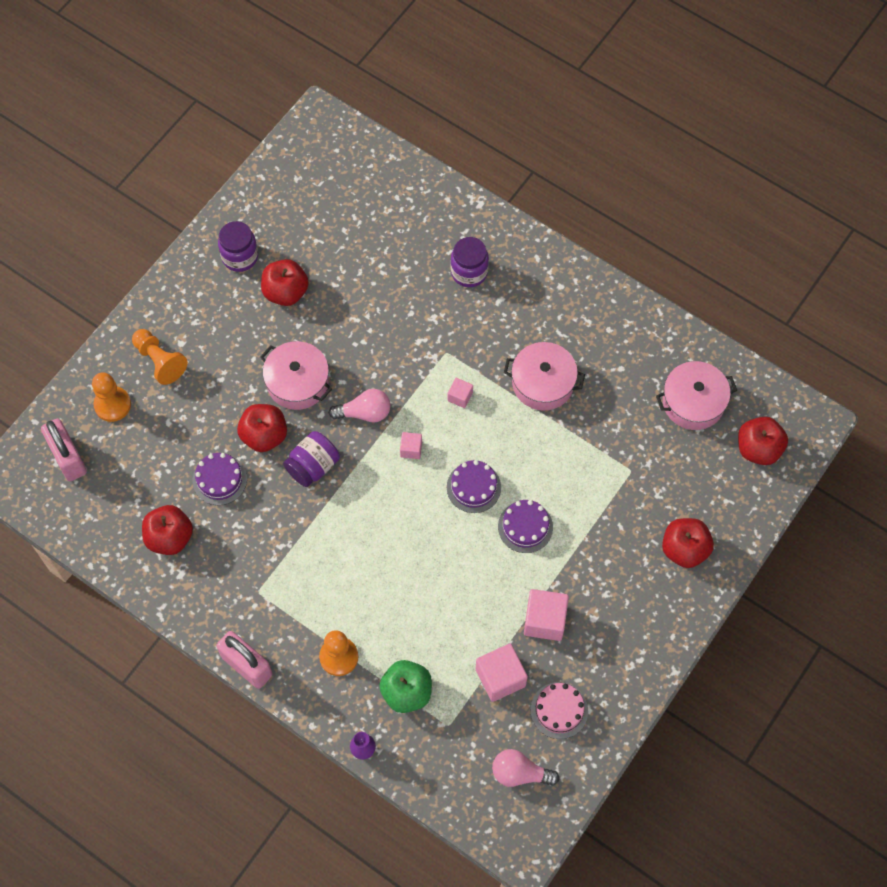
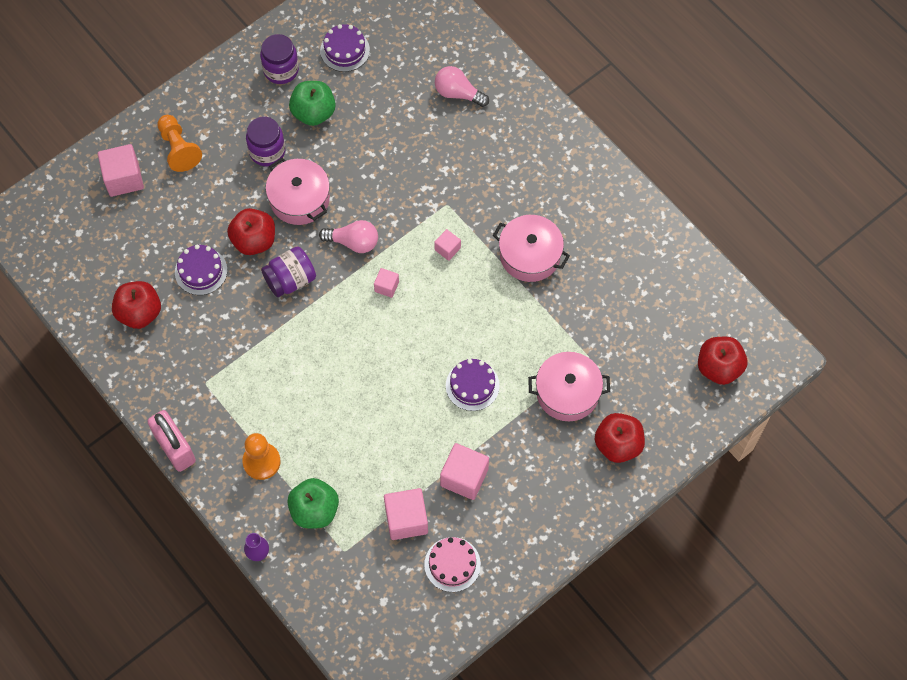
camera: 15 degrees right, 0 degrees up
pink padlock [41,419,87,481] -> none
orange pawn [92,372,131,422] -> pink cube [98,144,144,197]
red apple [261,259,309,306] -> green apple [289,81,336,126]
purple cake [447,460,501,513] -> purple cake moved to [320,24,370,72]
purple jar [451,237,489,287] -> purple jar moved to [246,117,285,166]
pink light bulb [492,749,559,787] -> pink light bulb moved to [435,66,489,107]
pink pot [656,361,737,430] -> pink pot moved to [528,352,610,421]

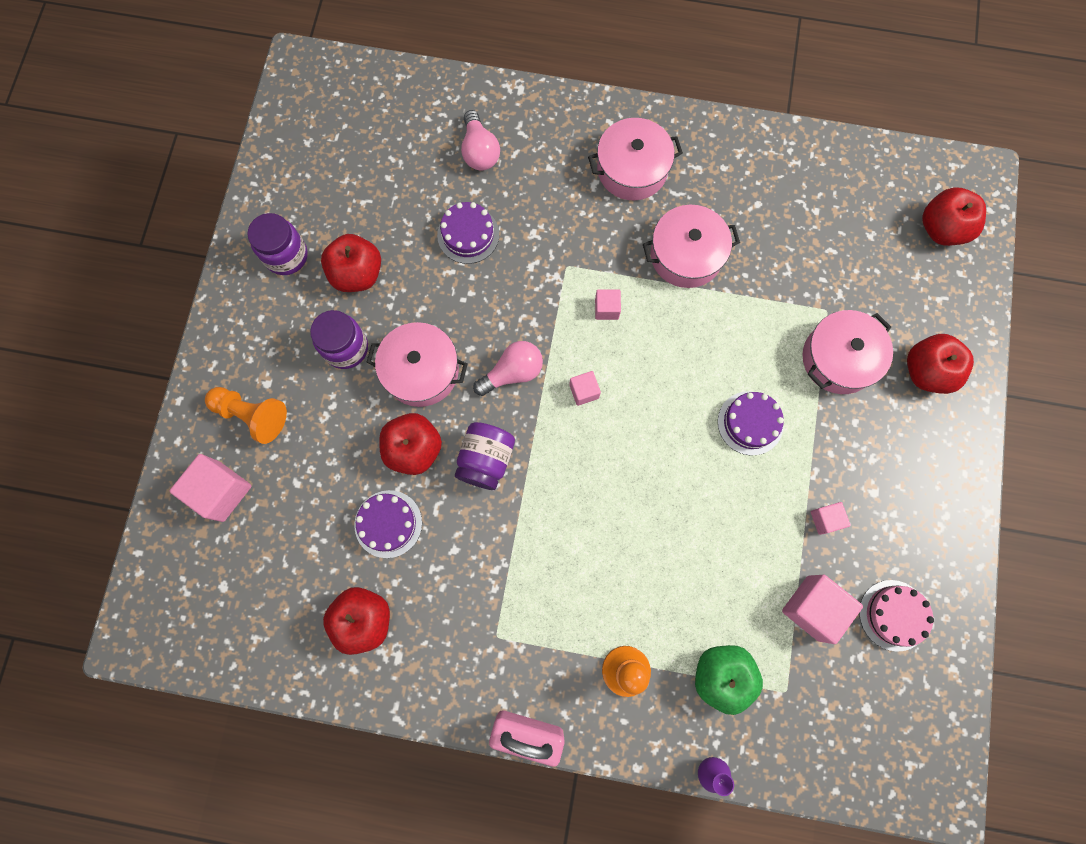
camera: 40 degrees left, 10 degrees up
green apple [289,81,336,126] -> red apple [321,234,381,292]
purple cake [320,24,370,72] -> purple cake moved to [437,202,499,264]
pink light bulb [435,66,489,107] -> pink light bulb turned 90 degrees counterclockwise [461,110,500,170]
pink cube [440,443,489,500] -> pink cube [811,502,851,535], size x0.54
none -> pink pot [588,118,683,200]

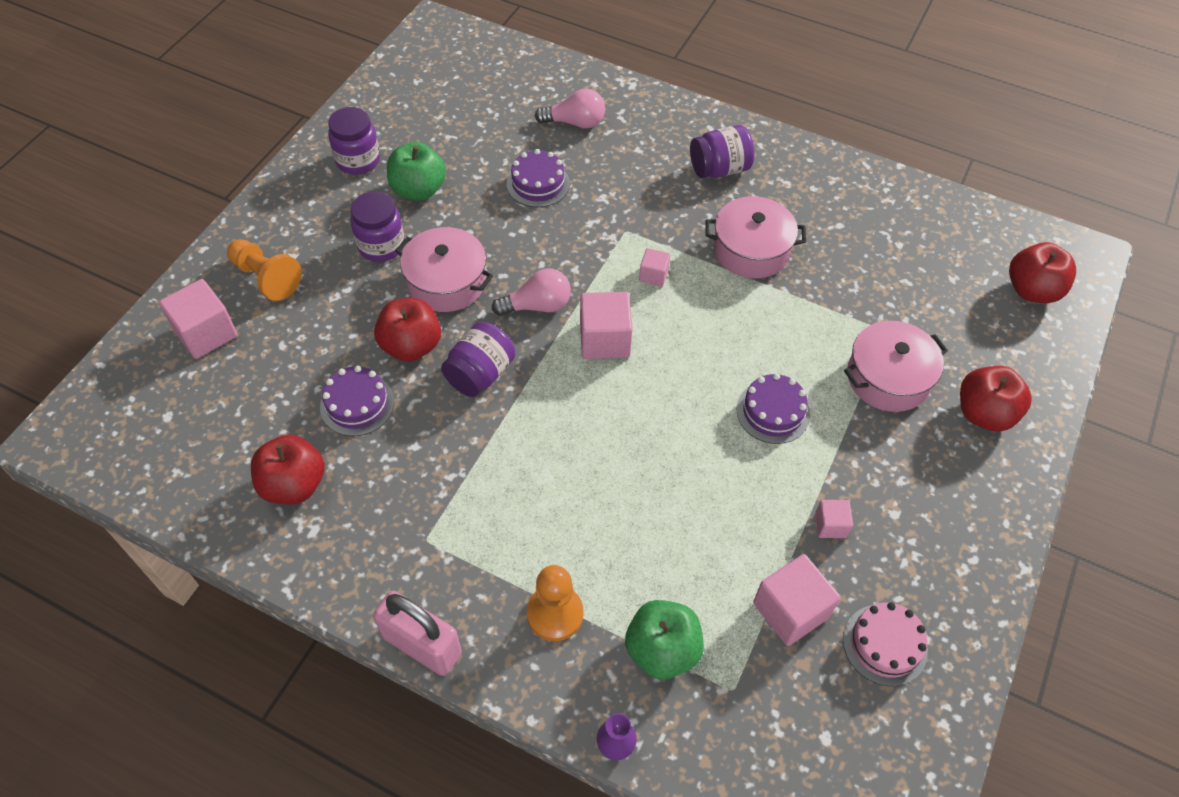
camera: 15 degrees right, 20 degrees down
red apple [321,234,381,292] -> green apple [387,142,446,200]
pink light bulb [461,110,500,170] -> pink light bulb turned 90 degrees counterclockwise [534,88,605,128]
pink cube [569,371,601,406] -> pink cube [580,292,632,359], size x1.84
pink pot [588,118,683,200] -> purple jar [690,125,755,178]

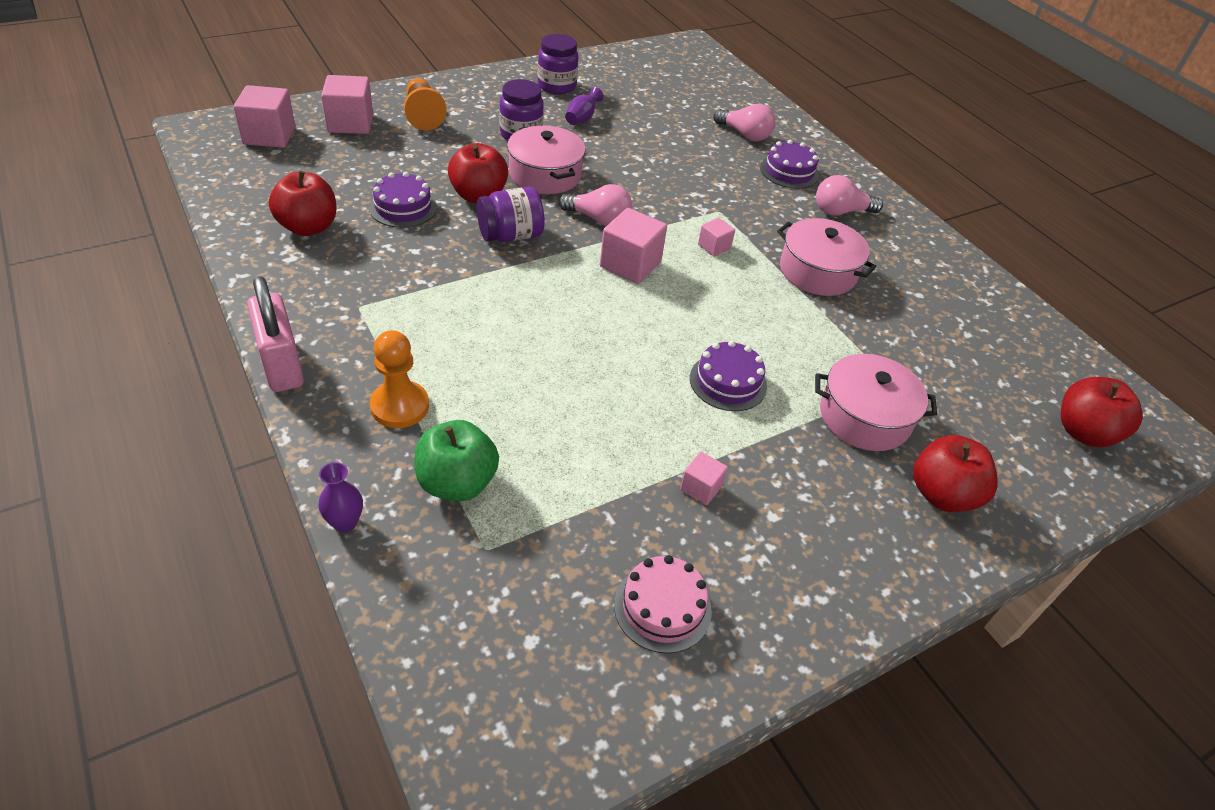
camera: 30 degrees right, 10 degrees down
green apple [387,142,446,200] -> purple vase [565,87,604,125]
purple cake [507,149,570,207] -> purple cake moved to [760,140,819,189]
purple jar [690,125,755,178] -> pink light bulb [816,175,883,216]
pink cube [753,554,841,646] -> pink cube moved to [234,85,295,148]

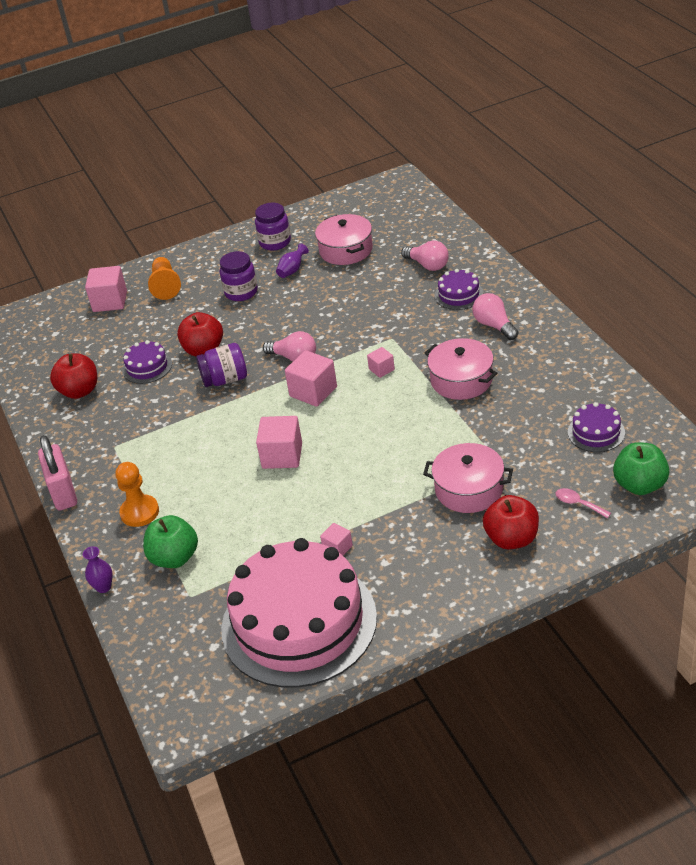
camera: 15 degrees right, 5 degrees down
pink cube [234,85,295,148] -> pink cube moved to [256,416,302,469]
pink pot [507,125,585,194] -> pink pot moved to [315,214,373,265]
pink cake [614,555,712,653] -> pink cake [221,538,377,688], size x2.47
purple cake [690,340,767,411] -> purple cake moved to [568,402,625,452]
pink light bulb [816,175,883,216] -> pink light bulb turned 60 degrees clockwise [472,293,518,340]
red apple [1061,377,1143,447] -> green apple [613,442,670,495]
none -> pink spoon [556,488,611,518]

